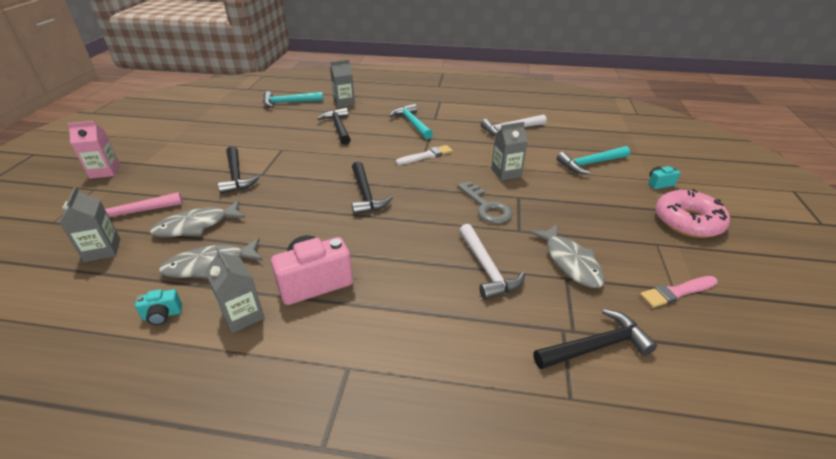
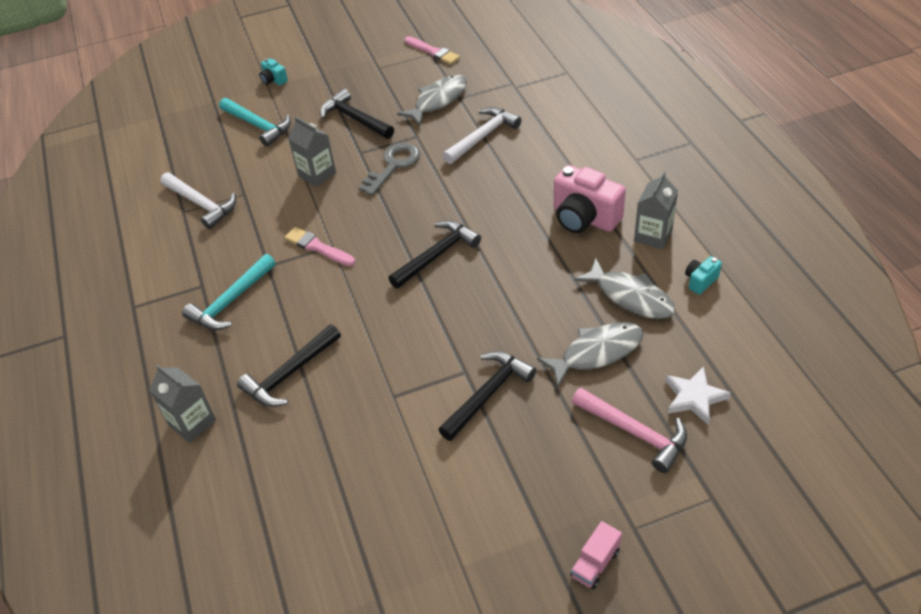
camera: 115 degrees left, 10 degrees up
grey carton [59,187,120,262] -> white star [665,366,731,425]
pink carton [67,121,120,179] -> pink truck [570,521,622,589]
turquoise camera [135,289,182,325] -> turquoise camera turned 90 degrees counterclockwise [685,256,722,295]
grey fish [150,200,245,237] -> grey fish turned 60 degrees counterclockwise [537,322,644,387]
turquoise hammer [263,91,323,108] -> none
white brush [396,145,453,165] -> pink brush [285,227,355,266]
black hammer [533,309,657,369] -> black hammer moved to [320,89,394,139]
pink donut [655,189,730,238] -> none

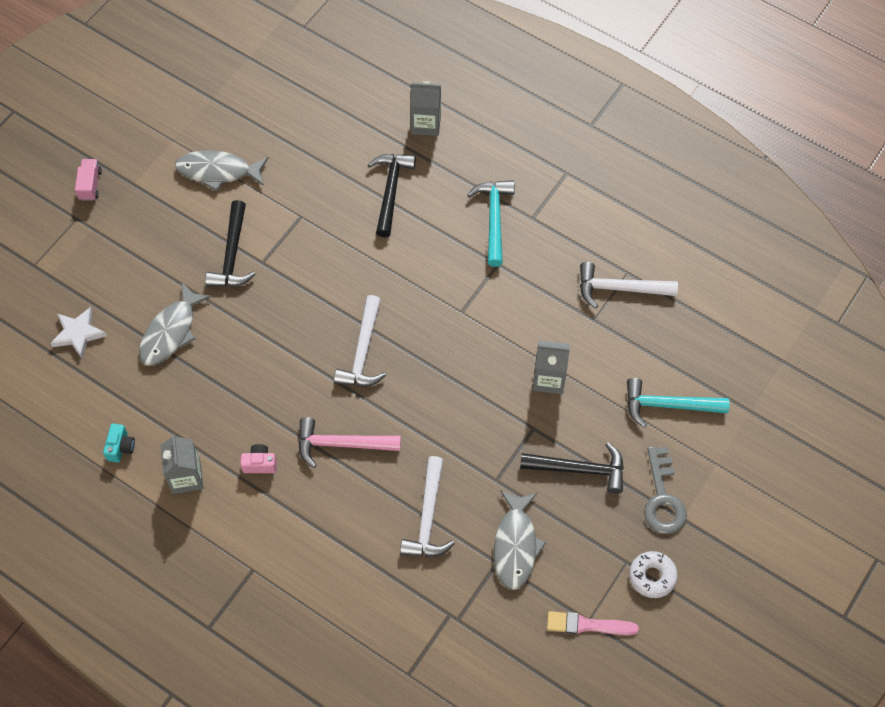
camera: 140 degrees right, 15 degrees up
turquoise camera [259,58,288,85] -> none
pink brush [285,227,355,266] -> none
grey key [359,143,420,196] -> grey key moved to [644,446,687,534]
black hammer [388,220,481,289] -> white hammer [334,295,386,386]
pink camera [554,165,626,233] -> pink camera [240,444,277,473], size x0.48
pink hammer [572,388,687,473] -> pink hammer moved to [298,418,401,468]
grey fish [574,258,676,319] -> grey fish moved to [175,150,268,191]
none -> white donut [630,551,678,598]

